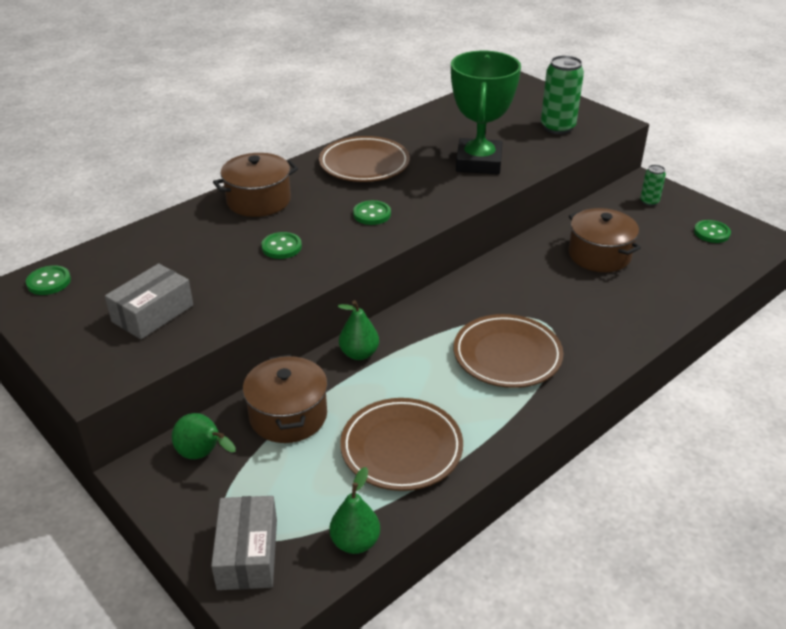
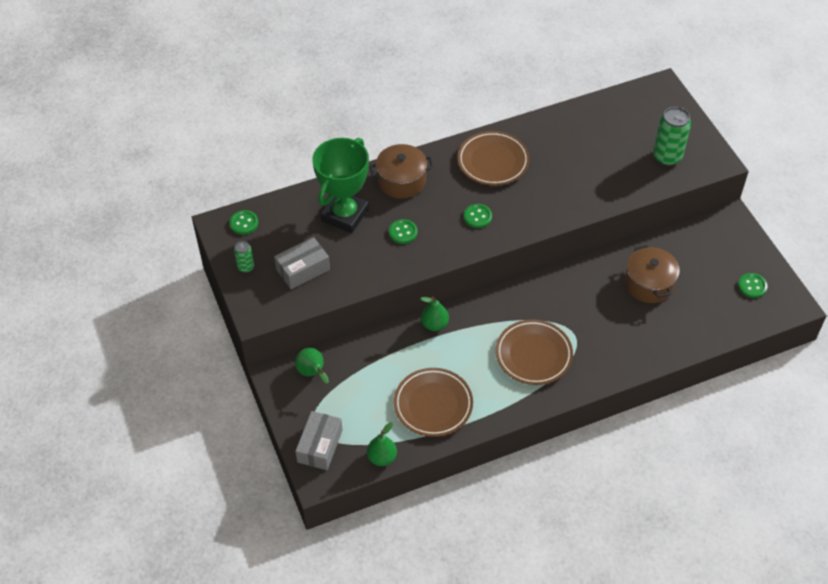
camera: 20 degrees right, 15 degrees up
brown pot [243,354,328,443] -> none
green trophy [451,51,521,174] -> green trophy moved to [312,138,369,233]
green can [640,165,666,206] -> green can moved to [234,241,254,273]

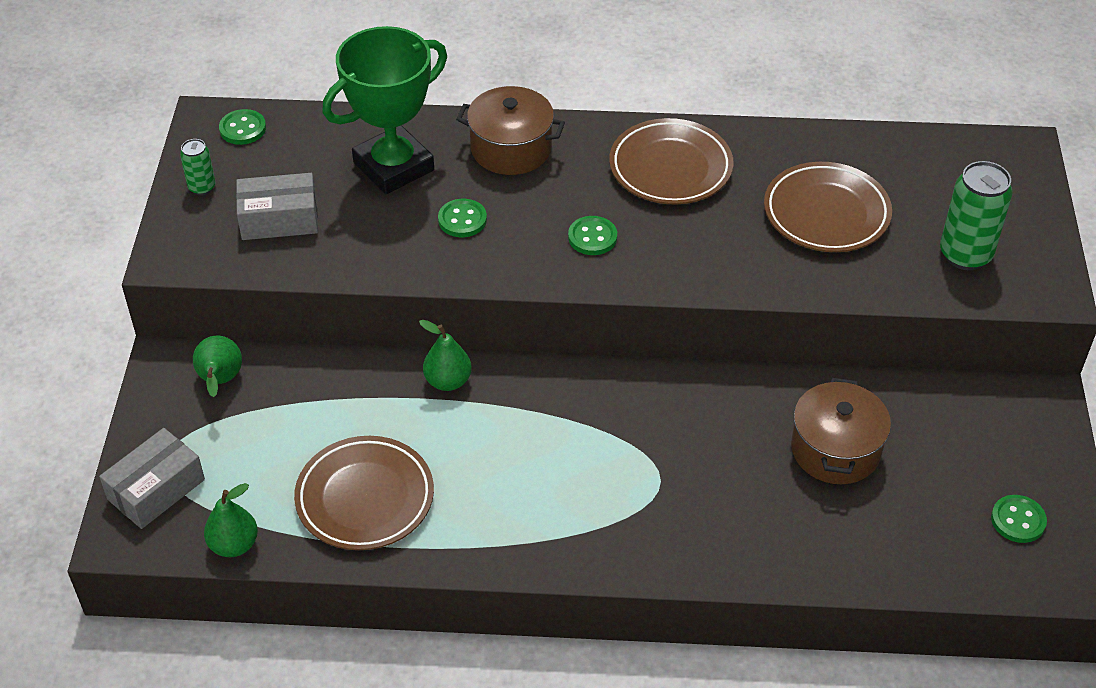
camera: 25 degrees right, 5 degrees down
brown plate [495,319,573,385] -> brown plate moved to [764,162,892,252]

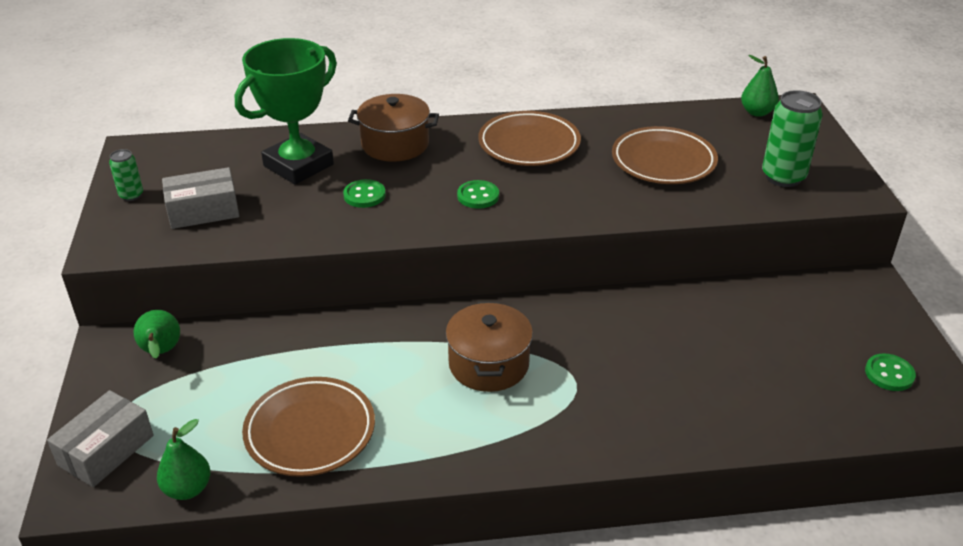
camera: 10 degrees left, 10 degrees down
green button [219,109,266,145] -> none
green pear [419,320,472,391] -> green pear moved to [741,55,779,117]
brown pot [791,378,891,484] -> brown pot moved to [446,302,533,392]

